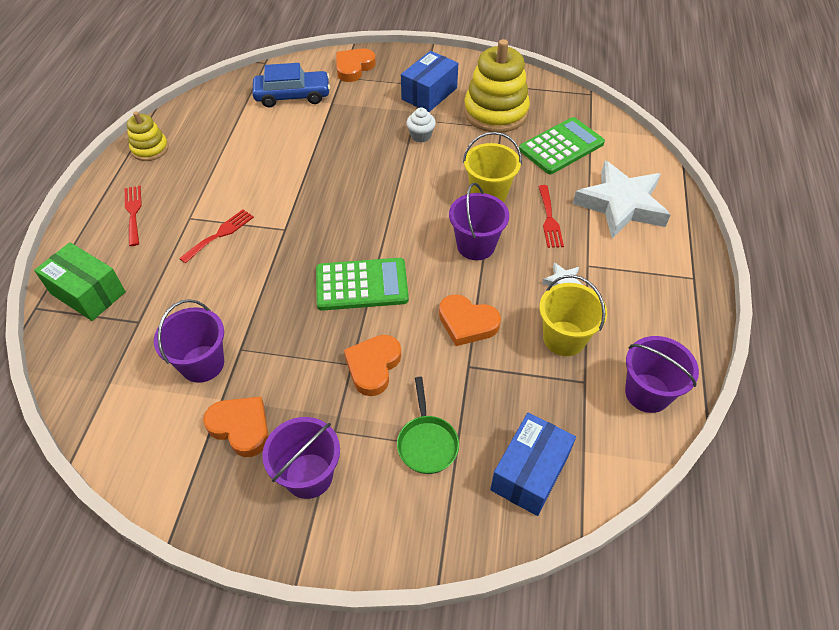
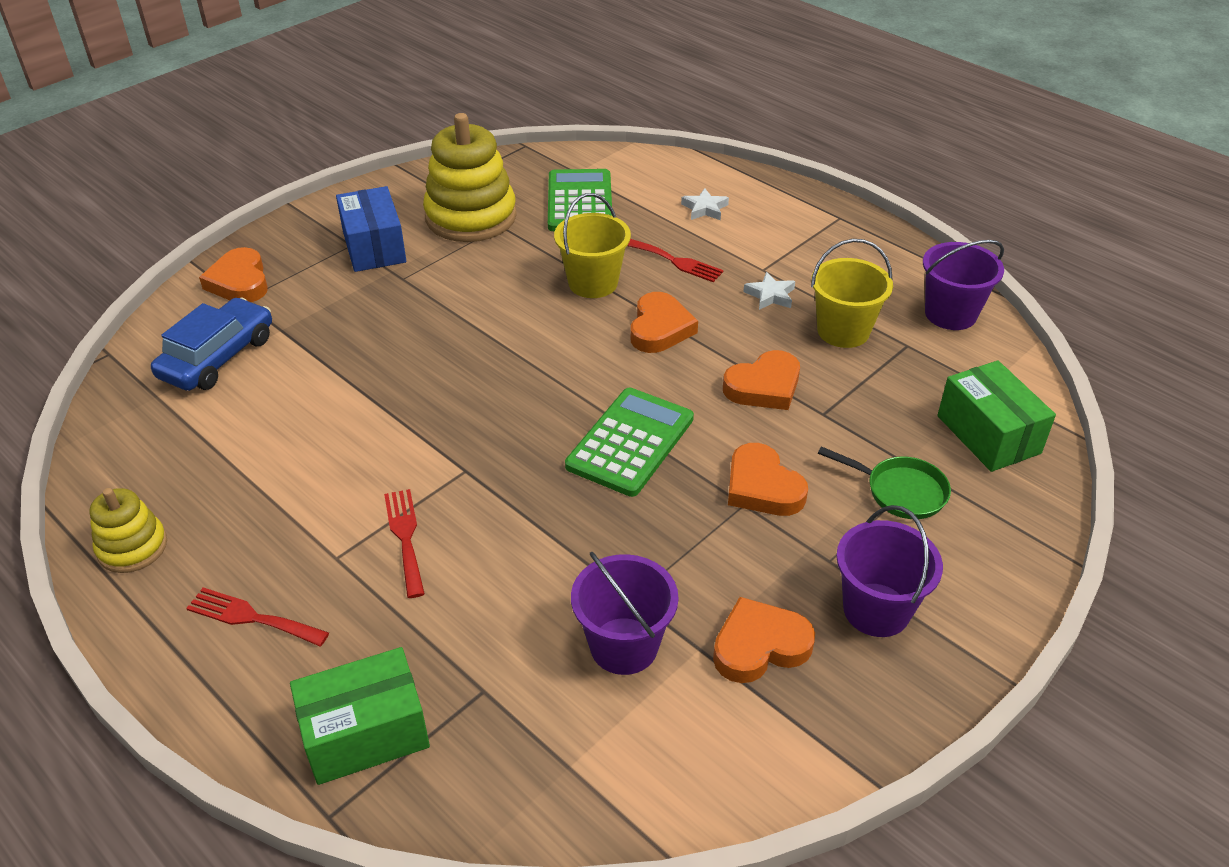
camera: 55 degrees left, 10 degrees down
white cupcake [407,107,436,143] -> none
purple bucket [449,183,509,260] -> orange heart [630,292,698,353]
blue box [490,412,576,516] -> green box [937,360,1056,472]
white star [573,161,671,238] -> white star [681,188,729,220], size x0.41

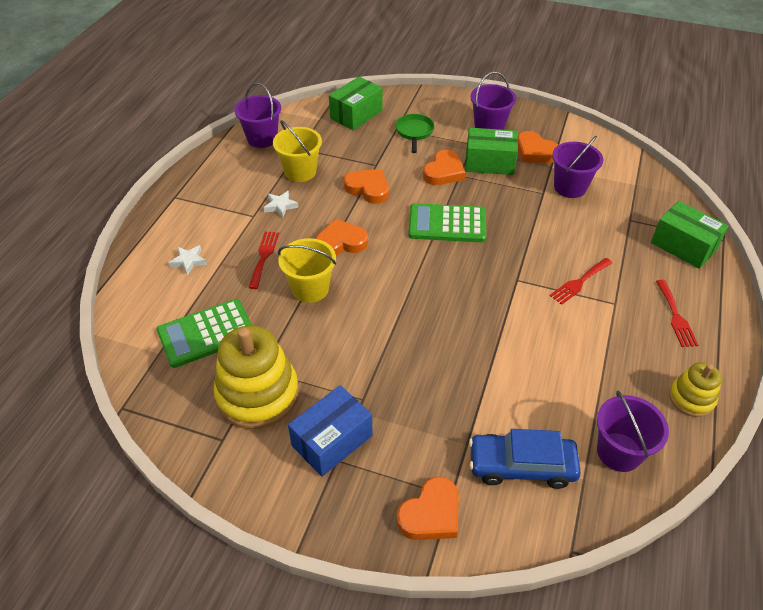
camera: 115 degrees left, 5 degrees up
none -> green box [465,128,518,175]
none -> purple bucket [597,391,669,472]

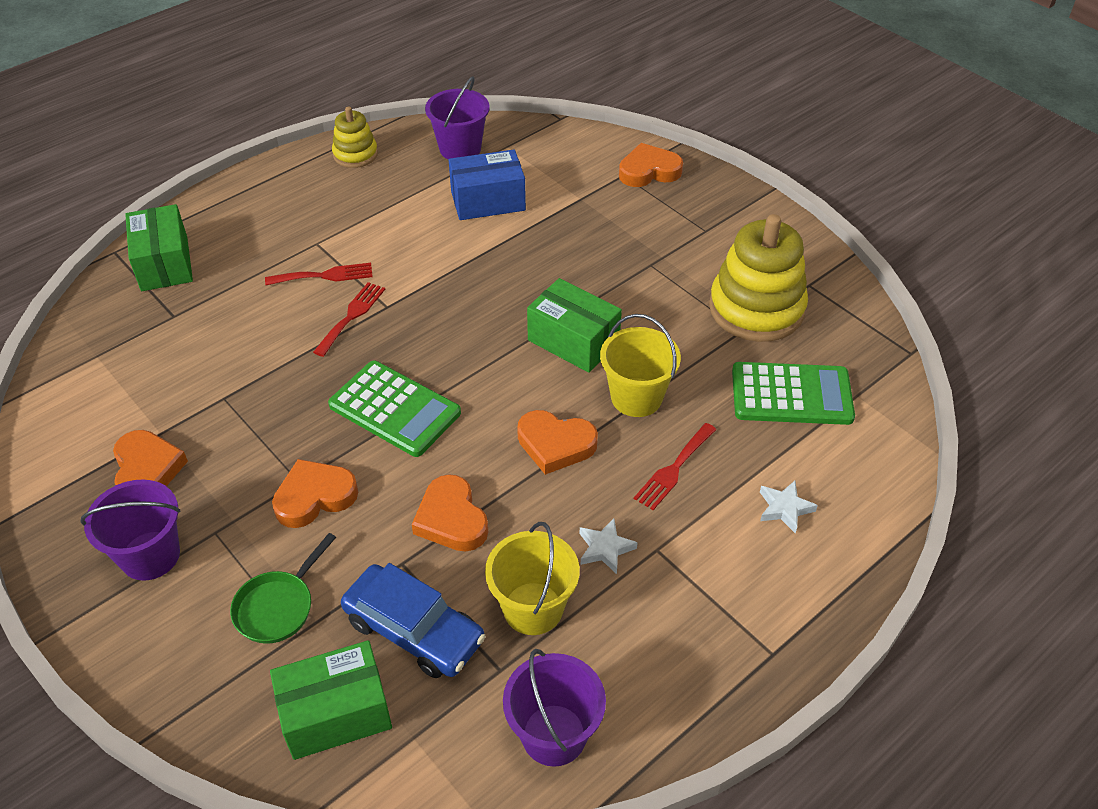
camera: 150 degrees left, 0 degrees up
blue box [288,385,373,477] -> blue box moved to [449,150,526,220]
green box [465,128,518,175] -> green box moved to [527,278,622,373]
blue car [469,429,581,489] -> blue car moved to [341,563,486,678]
purple bucket [552,136,604,198] -> none
red fork [656,280,698,347] -> red fork moved to [313,282,385,357]

